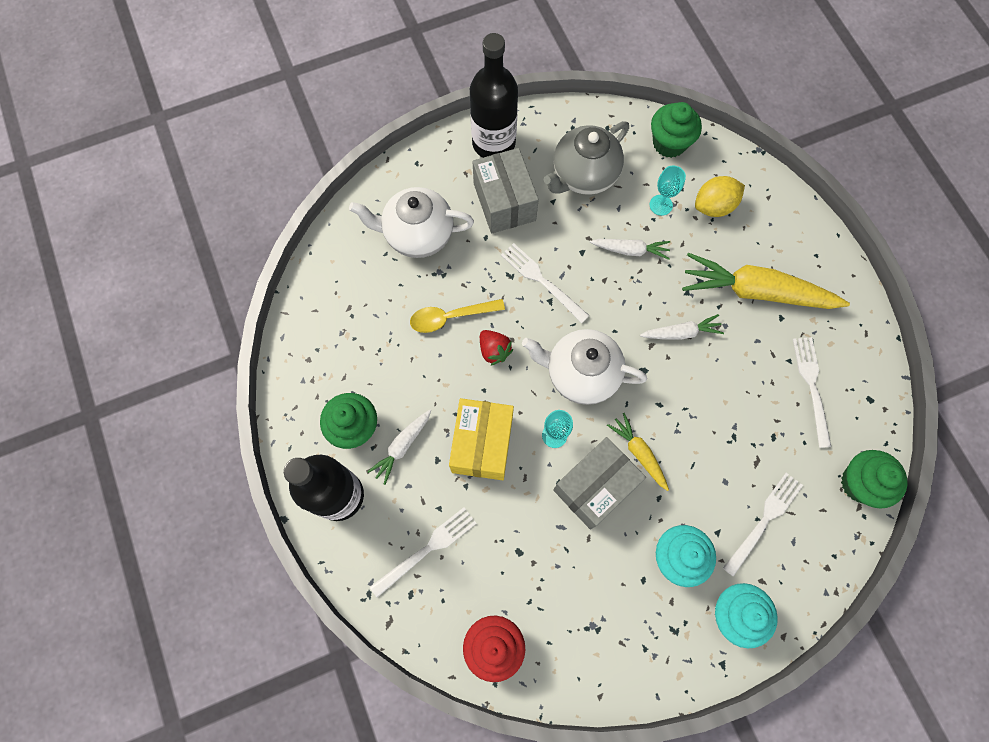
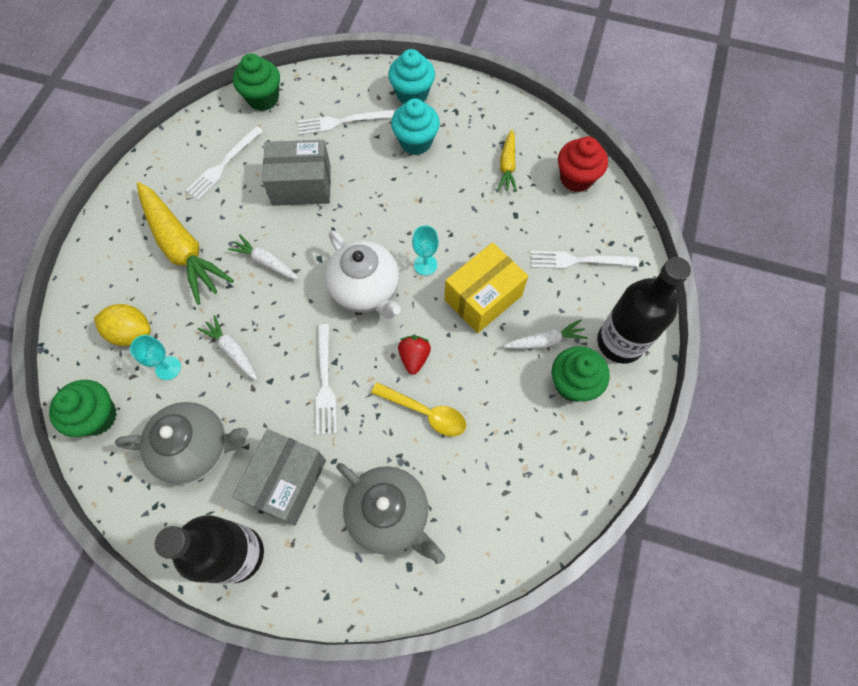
camera: 140 degrees left, 5 degrees down
white teapot [349,187,474,258] -> grey teapot [336,463,445,564]
grey box [553,437,646,530] -> grey box moved to [262,140,331,206]
yellow carrot [607,413,669,491] -> yellow carrot moved to [497,129,517,192]

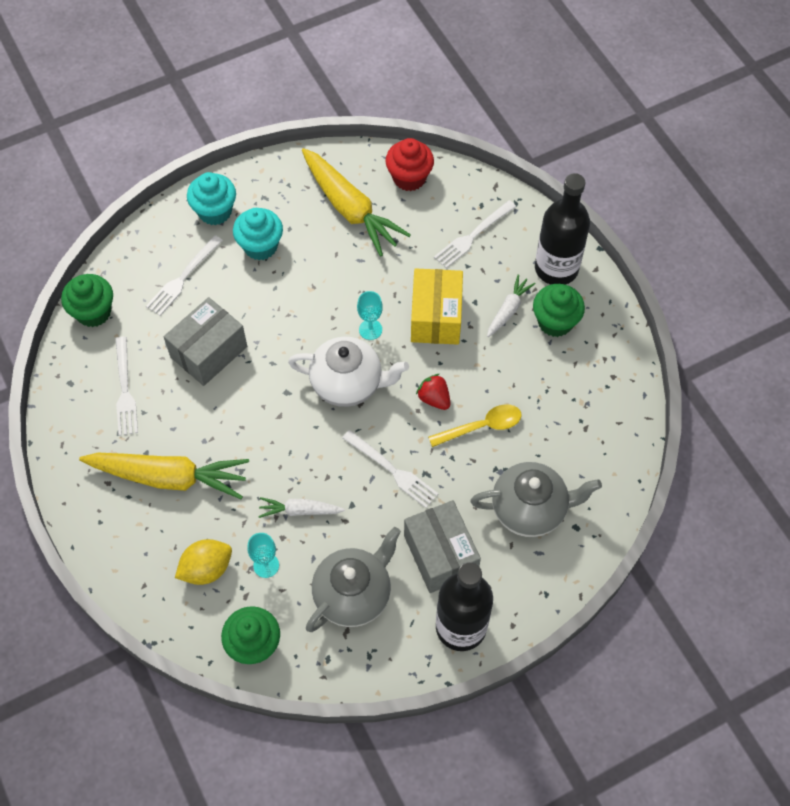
camera: 45 degrees left, 5 degrees down
white carrot [228,234,299,280] -> none
yellow carrot [497,129,517,192] -> yellow carrot [302,148,411,257], size x1.99

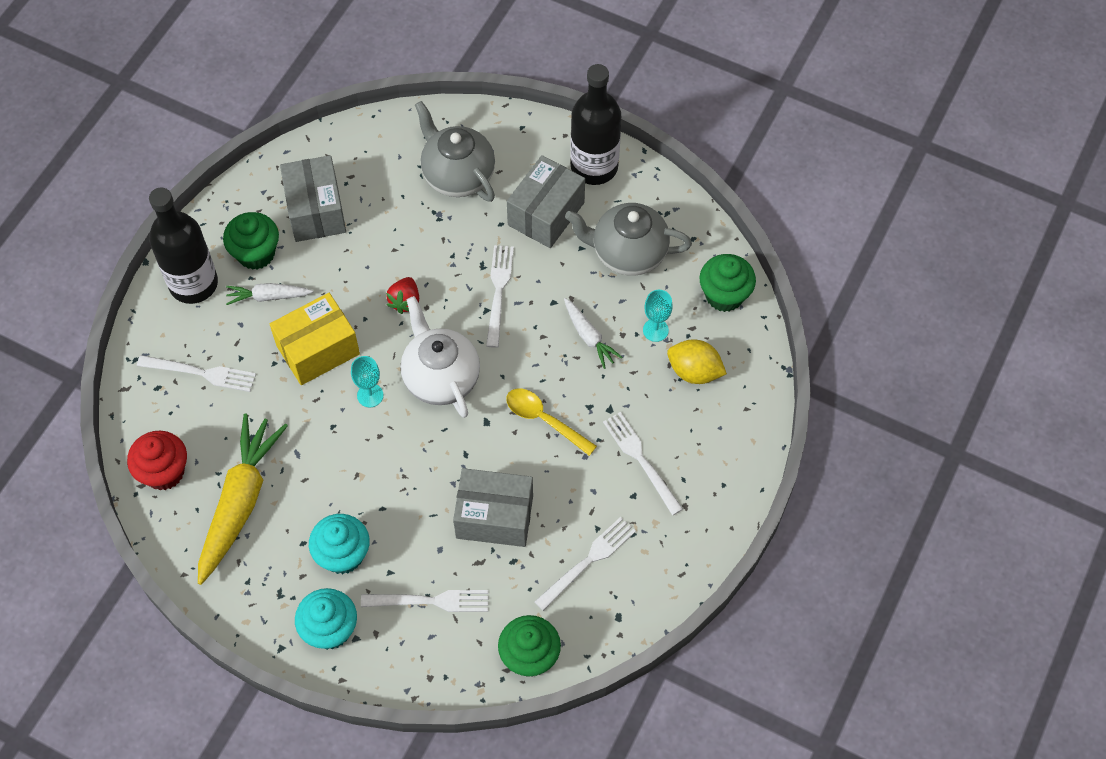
camera: 125 degrees left, 0 degrees up
yellow carrot [79,453,249,499] -> white fork [603,412,683,515]
yellow spoon [428,404,522,447] -> yellow spoon moved to [506,389,597,456]
none -> grey box [280,155,346,242]

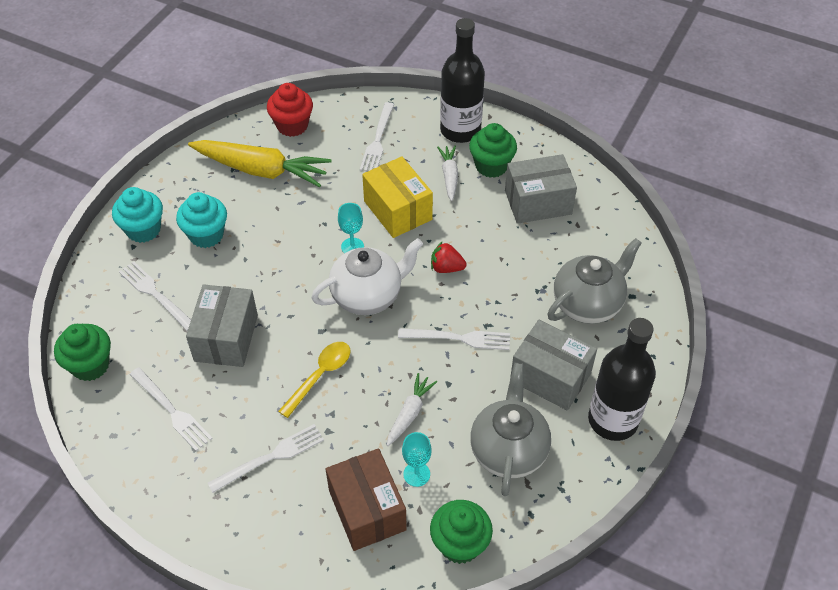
camera: 90 degrees right, 10 degrees down
white fork [361,590,489,612] -> white fork turned 135 degrees clockwise [119,261,191,331]
white carrot [564,298,622,369] -> white carrot turned 150 degrees clockwise [387,373,437,446]
yellow lemon [667,339,727,384] -> brown box [326,448,407,551]

